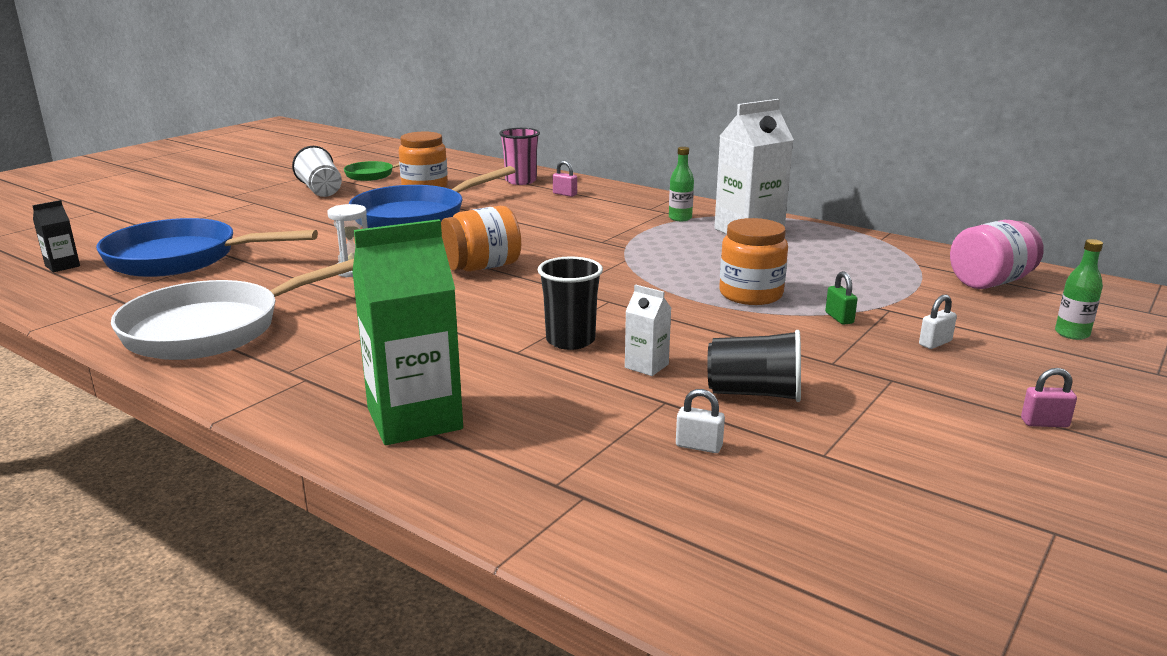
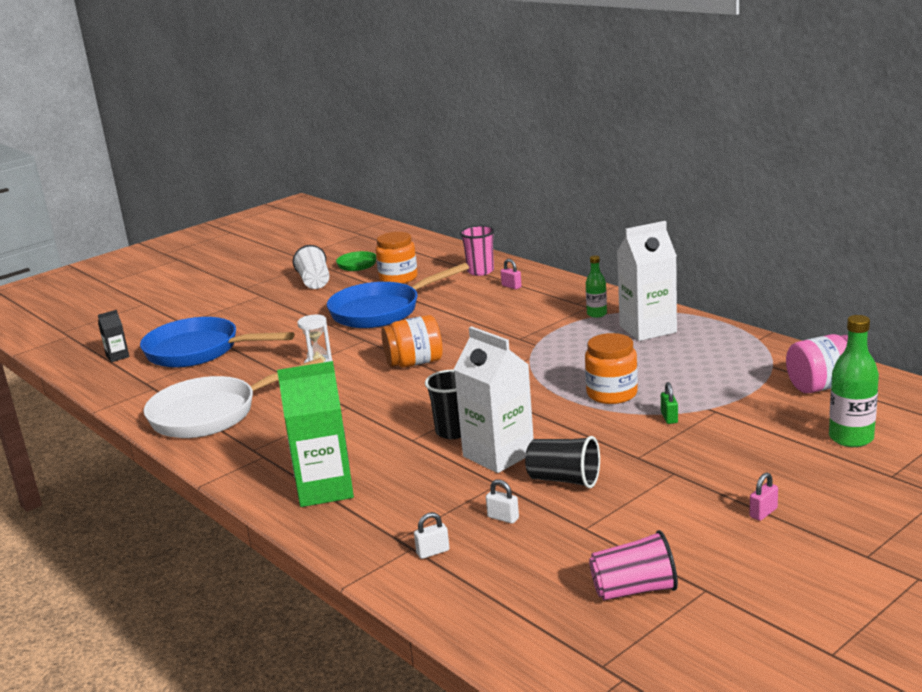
camera: 15 degrees right, 0 degrees up
white carton [625,284,671,376] -> white carton [454,326,534,473], size x2.16
white padlock [919,295,957,349] -> white padlock moved to [414,512,450,559]
pink padlock [1021,368,1077,427] -> pink padlock turned 60 degrees counterclockwise [749,472,778,521]
green bottle [1055,239,1103,340] -> green bottle [829,315,879,447], size x1.65
none -> pink cup [589,530,678,600]

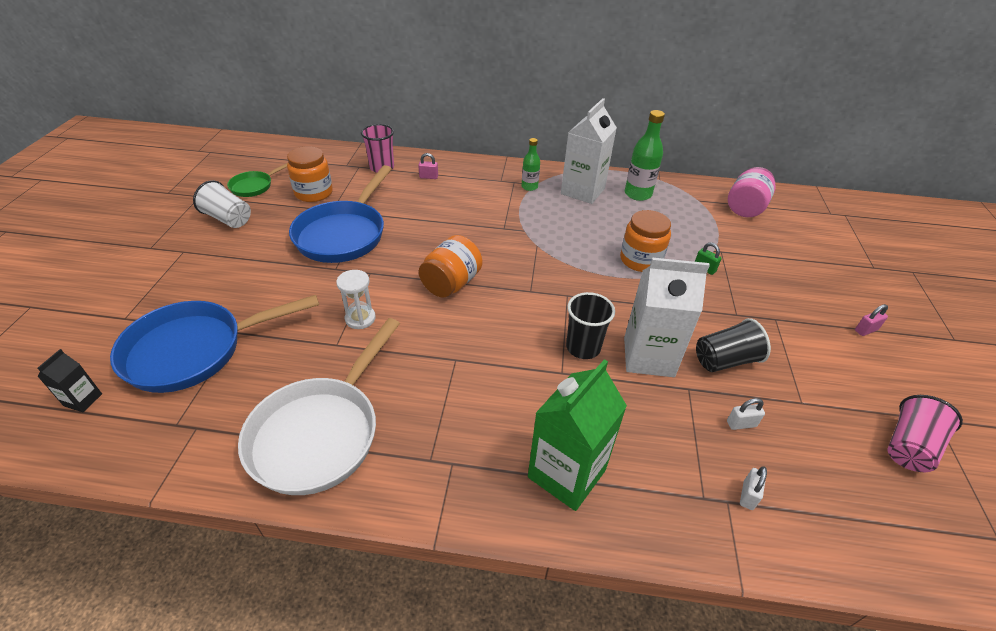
camera: 45 degrees left, 20 degrees up
pink padlock [749,472,778,521] -> pink padlock turned 60 degrees clockwise [855,304,888,336]
green bottle [829,315,879,447] -> green bottle moved to [625,110,665,201]

